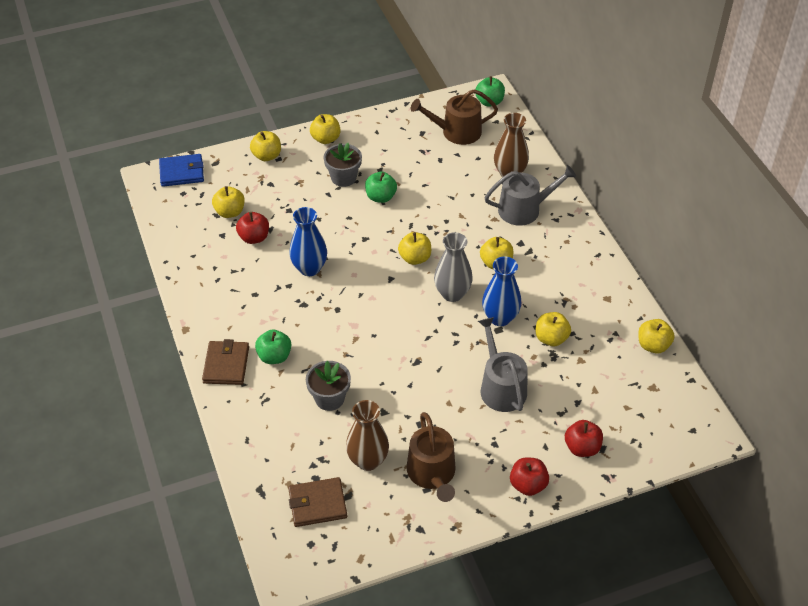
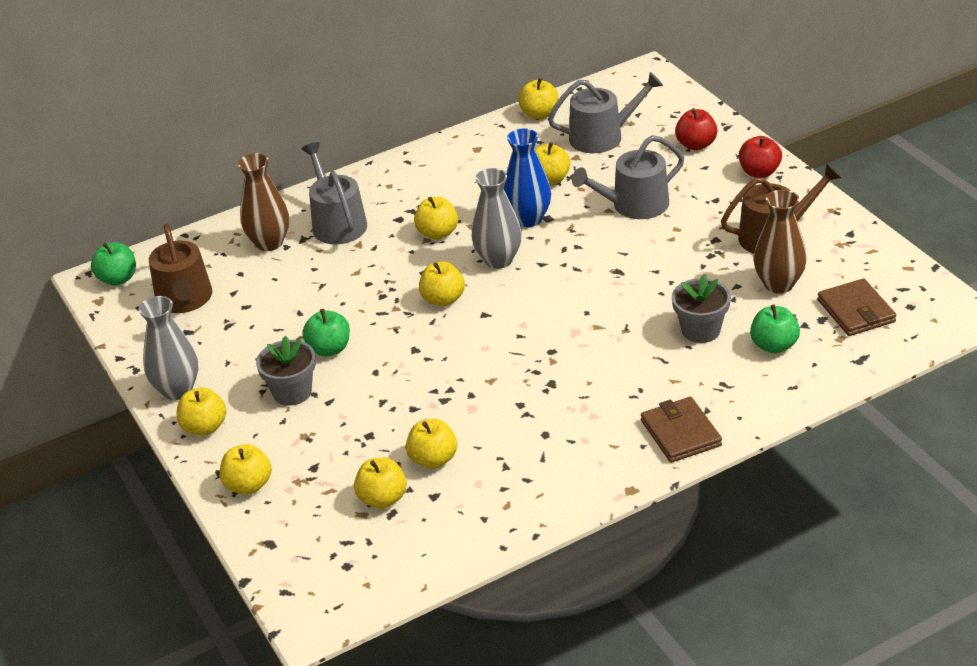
camera: 95 degrees left, 10 degrees down
blue wallet [159,154,204,187] -> none
brown wallet [202,339,249,385] -> brown wallet turned 75 degrees clockwise [641,397,722,463]
red apple [236,212,269,244] -> yellow apple [406,419,457,469]
green apple [255,330,291,364] -> green apple moved to [750,304,800,354]
blue vase [289,207,327,276] -> none
none -> grey vase [138,296,198,400]
none -> grey watering can [548,72,663,153]

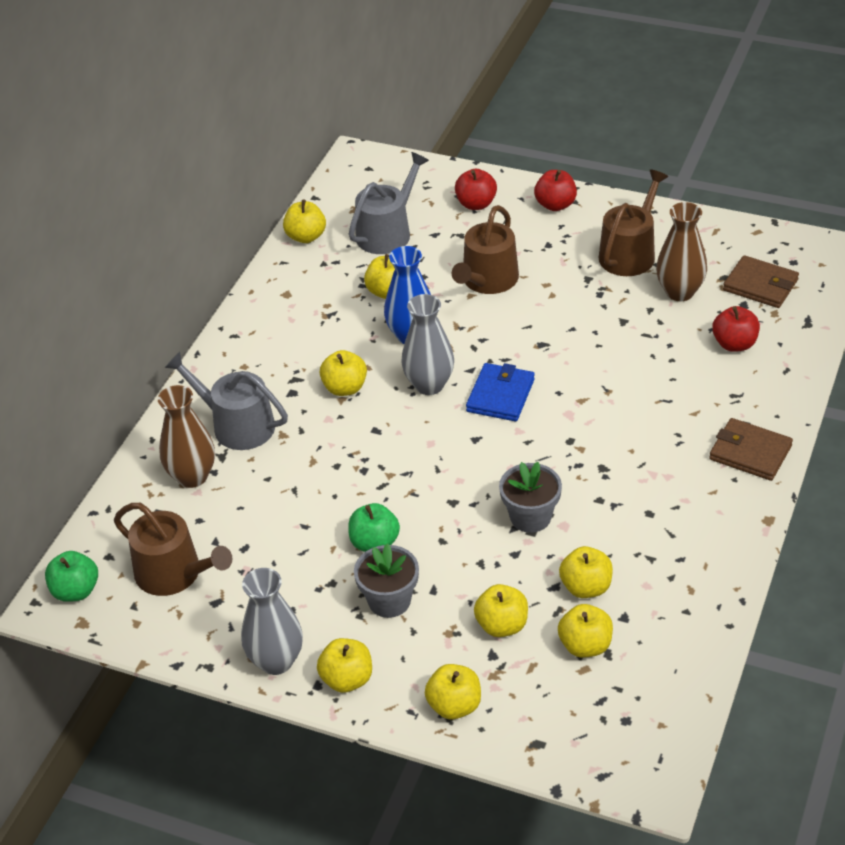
camera: 40 degrees left, 5 degrees up
yellow apple [419,261,465,307] -> yellow apple moved to [474,584,528,637]
grey watering can [572,135,684,219] -> brown watering can [451,205,519,294]
grey flower pot [672,274,731,343] -> grey flower pot moved to [499,462,562,533]
green apple [750,304,800,354] -> red apple [712,306,760,352]
none -> blue wallet [466,363,535,421]

